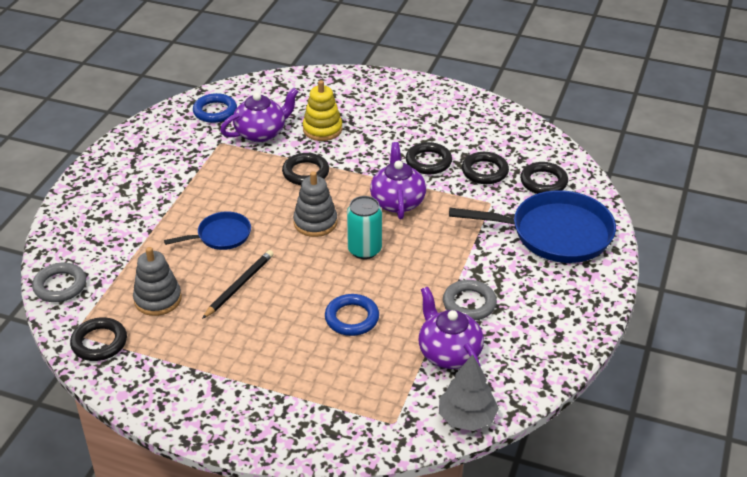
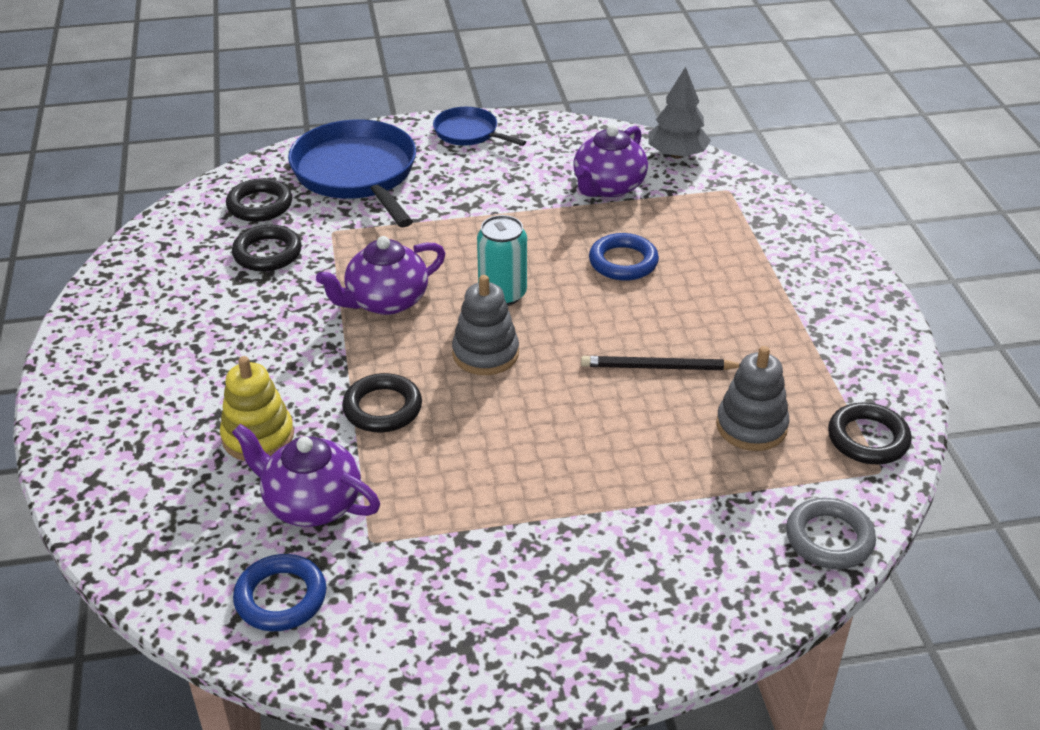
camera: 120 degrees left, 0 degrees up
blue pan [164,211,251,250] -> blue pan moved to [433,107,526,146]
black ring [406,142,452,174] -> none
grey ring [443,280,497,320] -> none

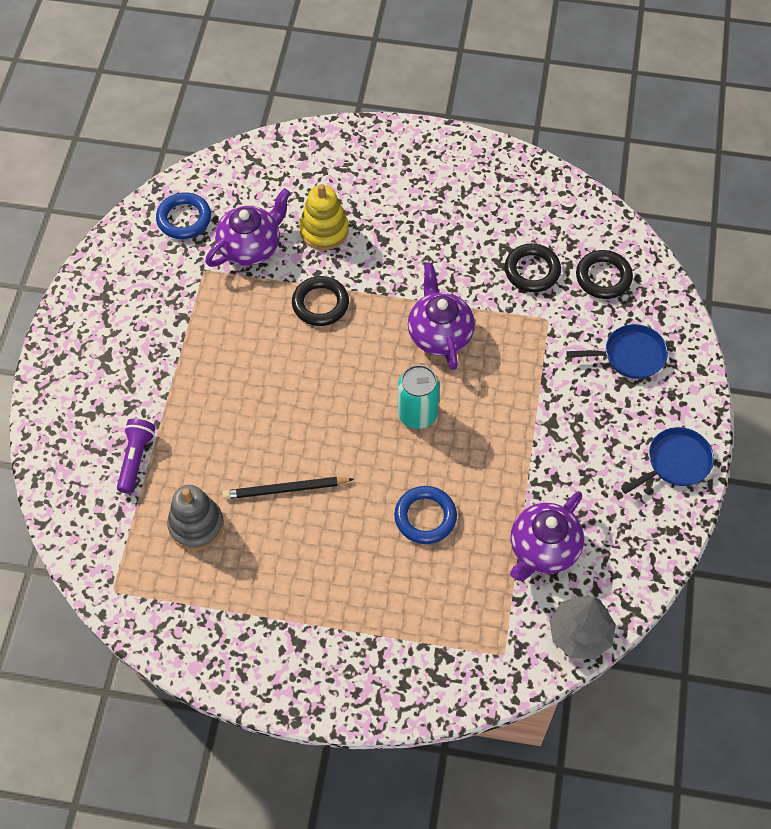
camera: 110 degrees right, 20 degrees up
blue pan [288,120,416,228] -> blue pan [566,324,668,379], size x0.53
grey stacking toy [452,275,519,375] -> none
purple teapot [573,125,648,197] -> purple teapot turned 105 degrees counterclockwise [510,491,584,581]
black pencil [581,356,740,370] -> black pencil turned 120 degrees counterclockwise [223,477,354,499]
grey ring [786,498,876,569] -> none
black ring [828,402,911,465] -> none
none -> purple flashlight [117,419,156,494]

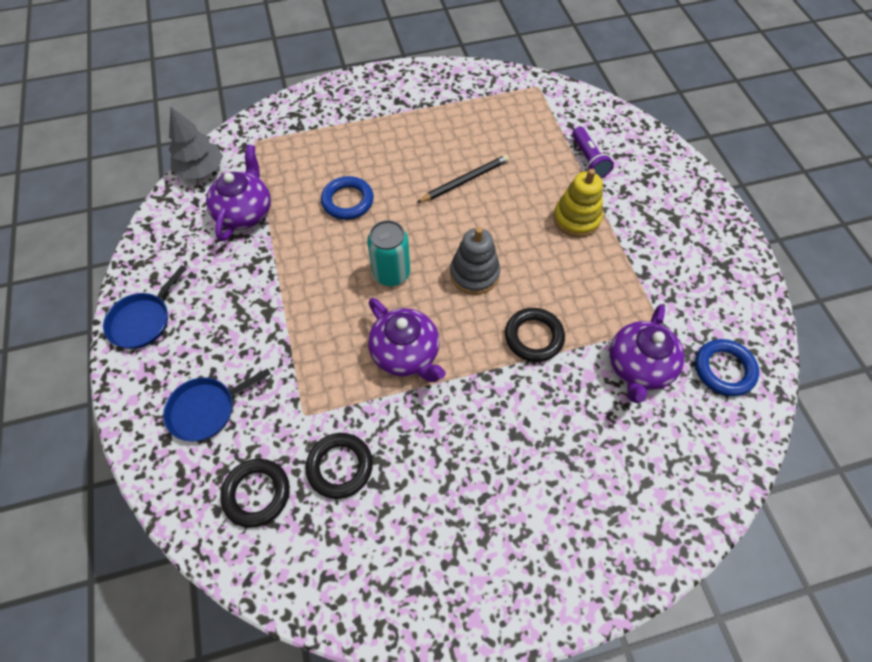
camera: 155 degrees right, 0 degrees up
grey stacking toy [167,485,224,551] -> grey stacking toy moved to [450,227,500,295]
yellow stacking toy [299,184,349,250] -> yellow stacking toy moved to [554,169,603,237]

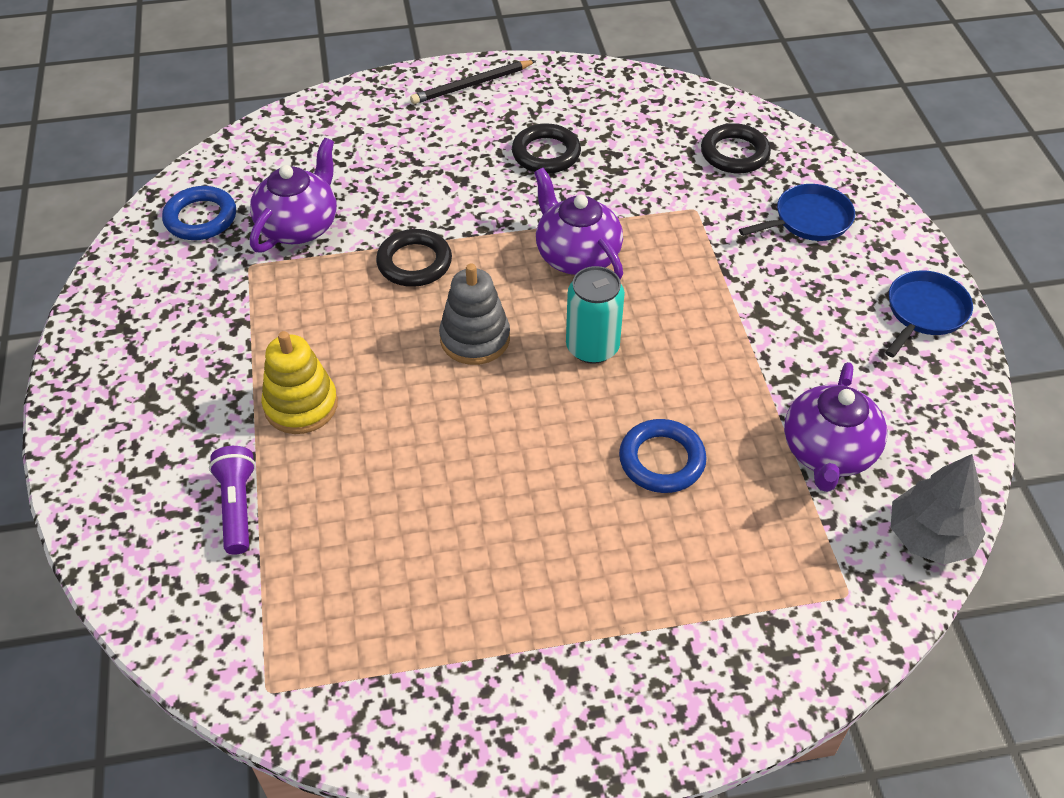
camera: 175 degrees left, 10 degrees down
black ring [306,433,373,499] -> black ring moved to [512,123,581,174]
black pencil [416,155,509,203] -> black pencil moved to [410,60,536,104]

